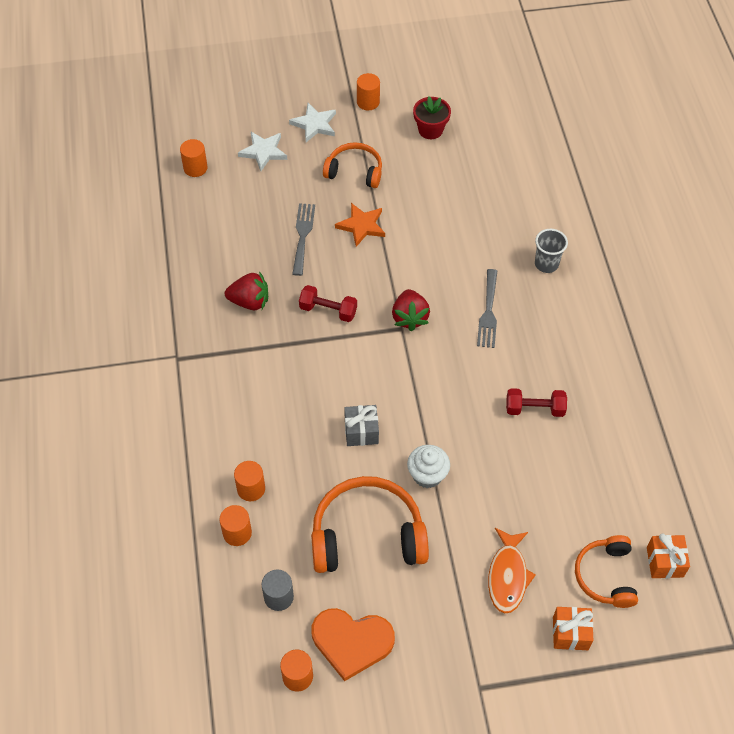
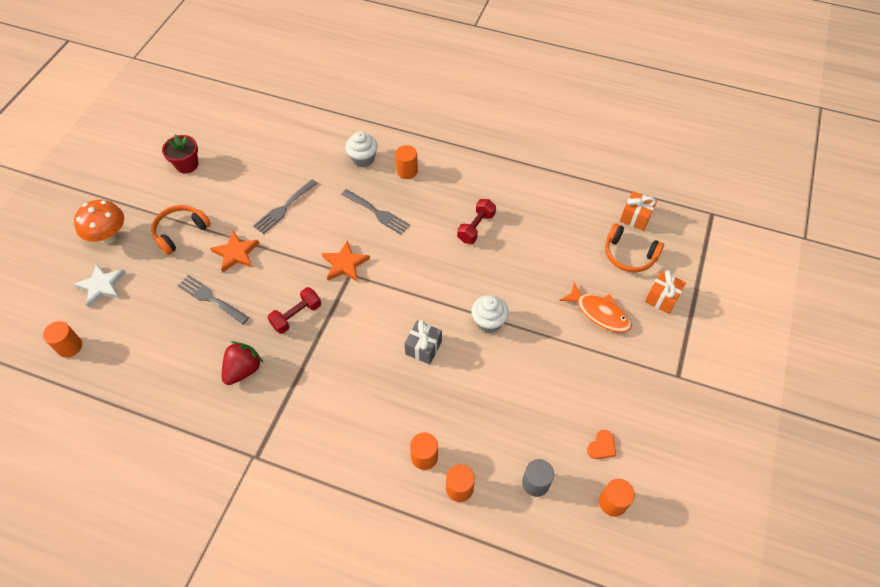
camera: 60 degrees left, 0 degrees up
white star [289,103,336,142] -> orange mushroom [74,200,124,244]
orange headphones [311,476,429,573] -> none
orange heart [312,608,395,681] -> orange heart [587,430,616,459], size x0.44
orange cylinder [357,73,380,110] -> orange cylinder moved to [395,145,418,179]
red strawberry [392,289,430,332] -> orange star [322,240,370,282]
grey cup [535,229,568,273] -> white cupcake [345,131,378,167]
none -> grey fork [253,179,318,234]

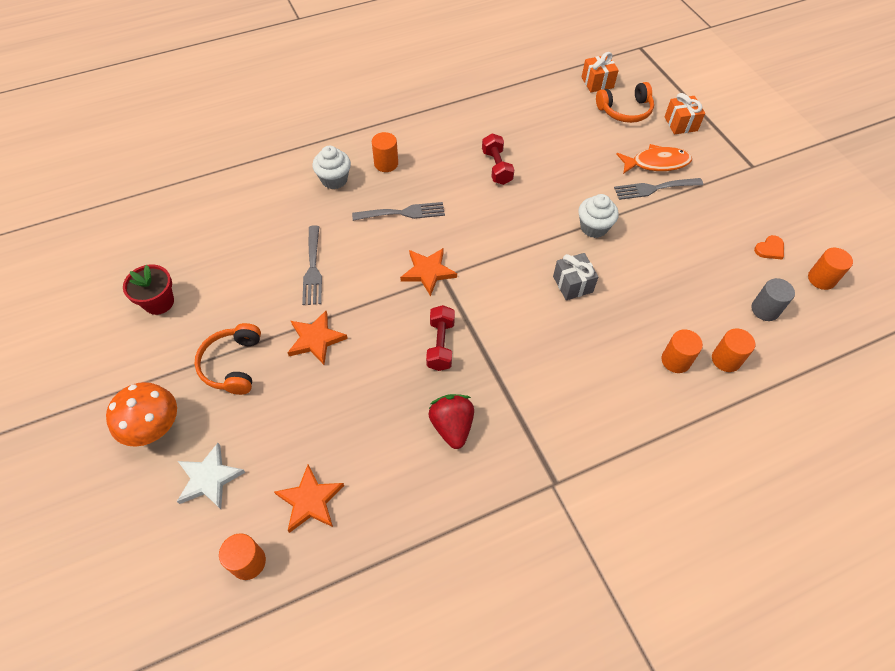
camera: 45 degrees left, 0 degrees up
grey fork [177,275,249,325] -> grey fork moved to [614,178,703,200]
orange heart [587,430,616,459] -> orange heart turned 60 degrees clockwise [754,235,784,259]
none -> orange star [274,464,344,533]

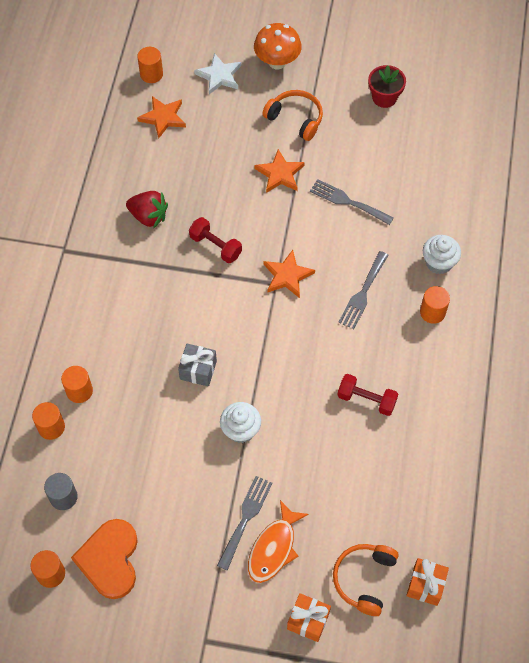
camera: 125 degrees right, 5 degrees up
orange heart [754,235,784,259] -> orange heart [71,519,138,599], size x2.25

